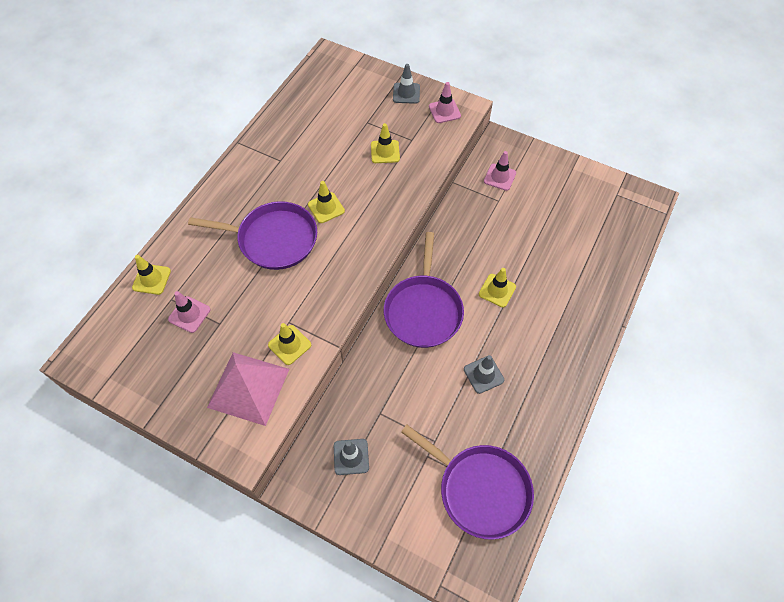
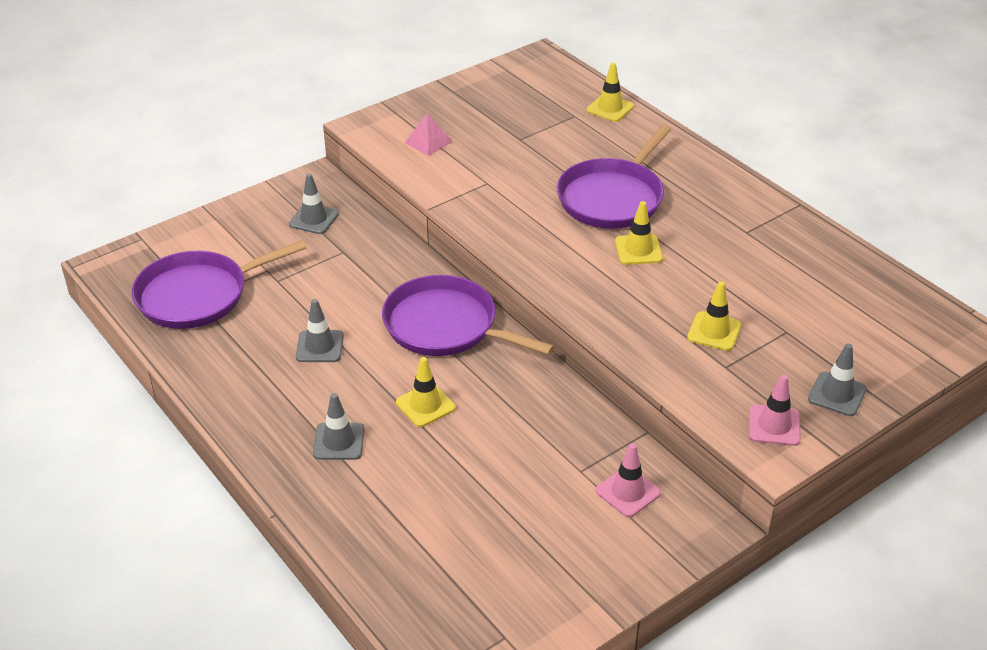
camera: 115 degrees right, 20 degrees down
pink traffic cone [168,291,211,333] -> none
pink pyramid [207,352,289,426] -> pink pyramid [404,113,453,156], size x0.48
yellow traffic cone [268,323,311,365] -> none
none -> grey traffic cone [313,393,365,460]

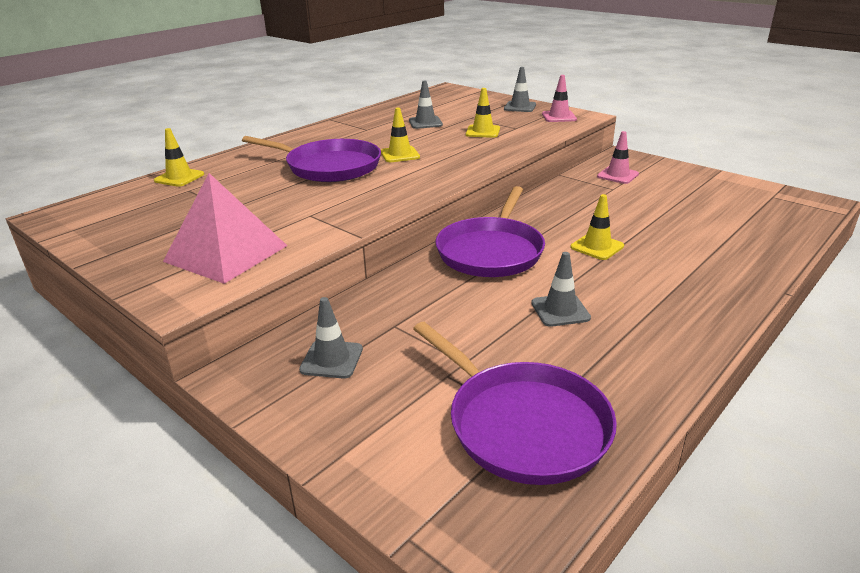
camera: 100 degrees left, 10 degrees down
grey traffic cone [313,393,365,460] -> grey traffic cone moved to [409,81,443,129]
pink pyramid [404,113,453,156] -> pink pyramid [163,173,287,284], size x2.06

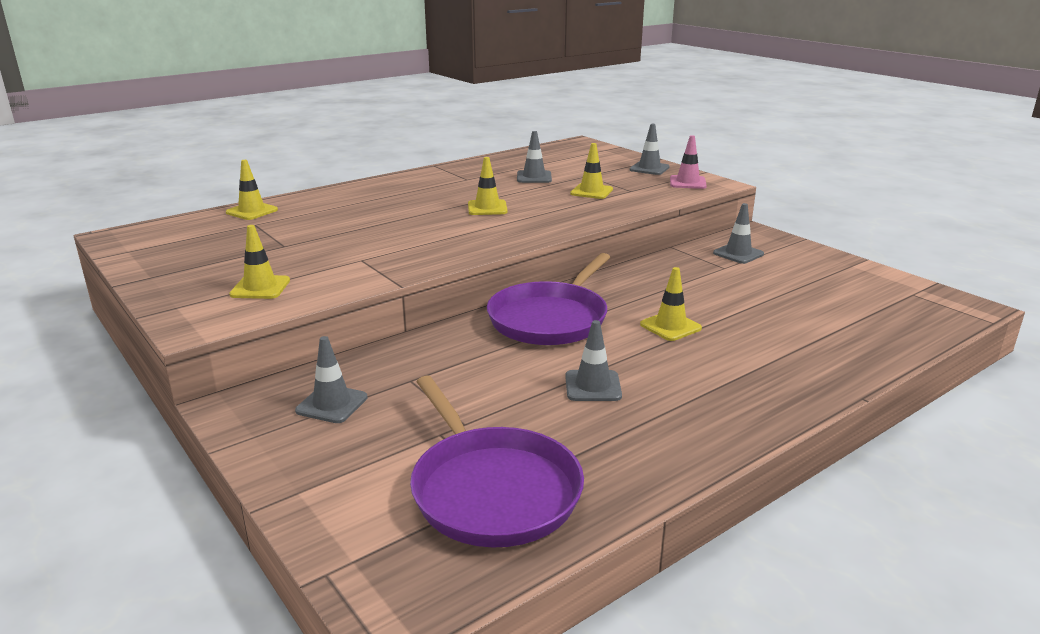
camera: 10 degrees right, 5 degrees down
pink pyramid [163,173,287,284] -> yellow traffic cone [229,225,290,299]
purple pan [242,136,381,182] -> none
pink traffic cone [597,131,639,184] -> grey traffic cone [713,203,764,264]

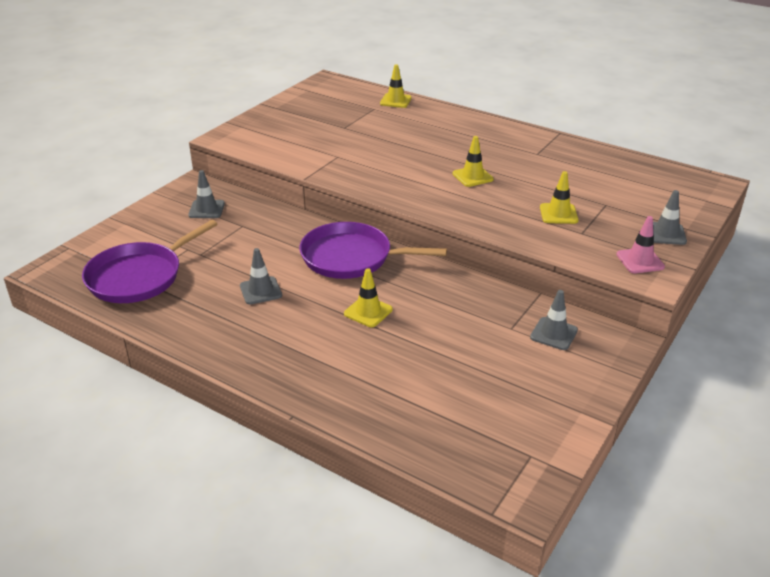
camera: 70 degrees right, 10 degrees up
yellow traffic cone [229,225,290,299] -> none
grey traffic cone [517,131,552,183] -> none

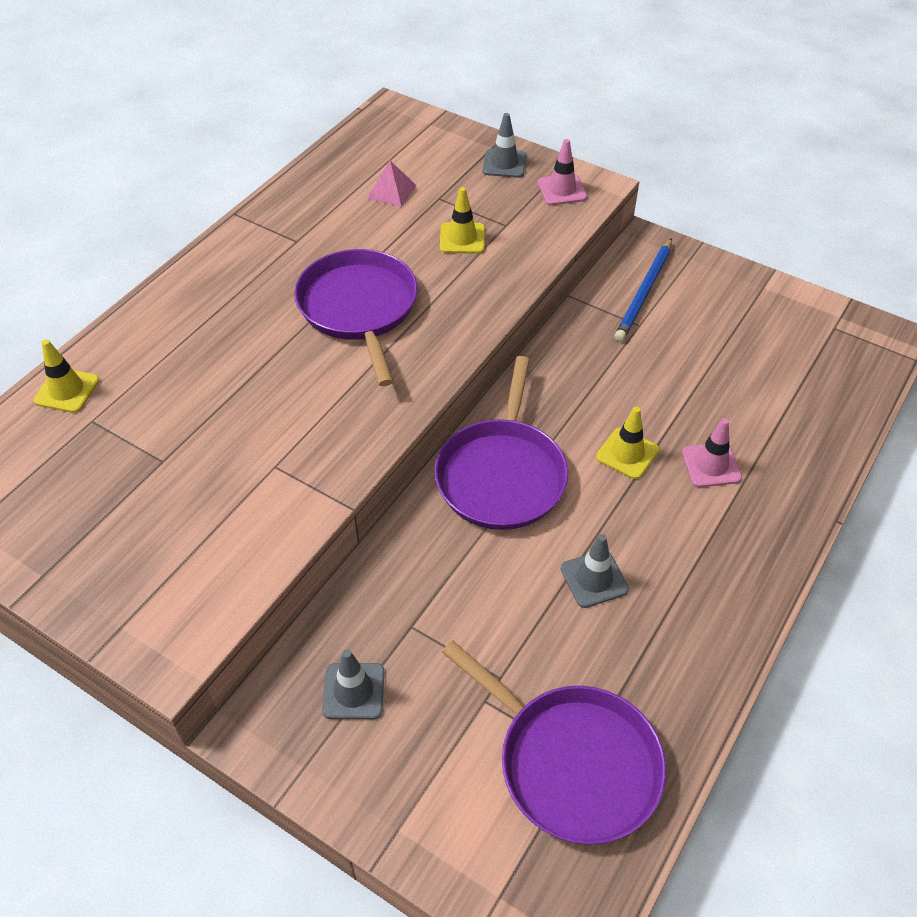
camera: 90 degrees left, 15 degrees up
yellow traffic cone [453,136,494,187] -> purple pan [294,249,417,386]
grey traffic cone [530,290,578,350] -> blue pencil [614,238,672,342]
none -> pink pyramid [368,160,416,207]
none -> pink traffic cone [682,418,742,487]

